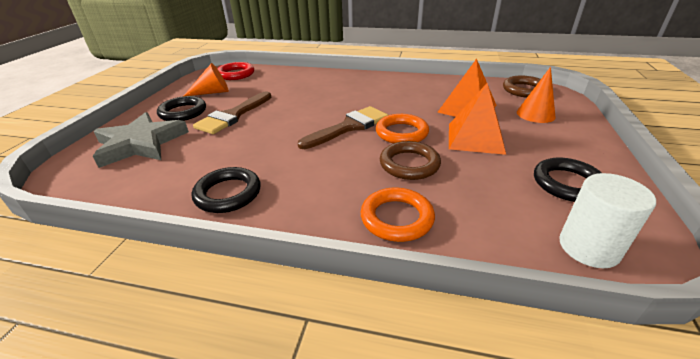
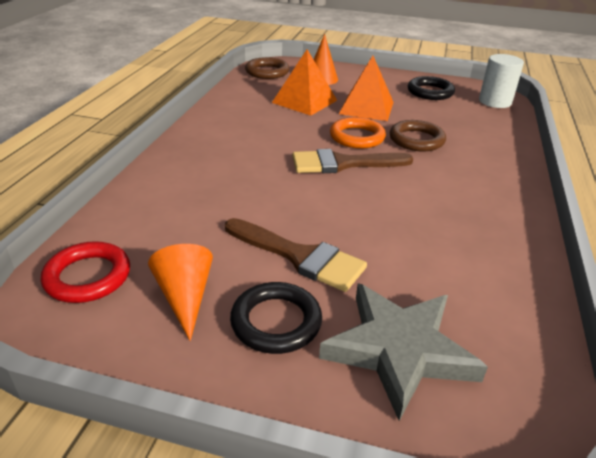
camera: 90 degrees left, 0 degrees up
black ring [192,167,261,213] -> none
brown brush [298,106,388,149] -> brown brush turned 60 degrees counterclockwise [292,149,413,173]
orange ring [361,188,435,242] -> none

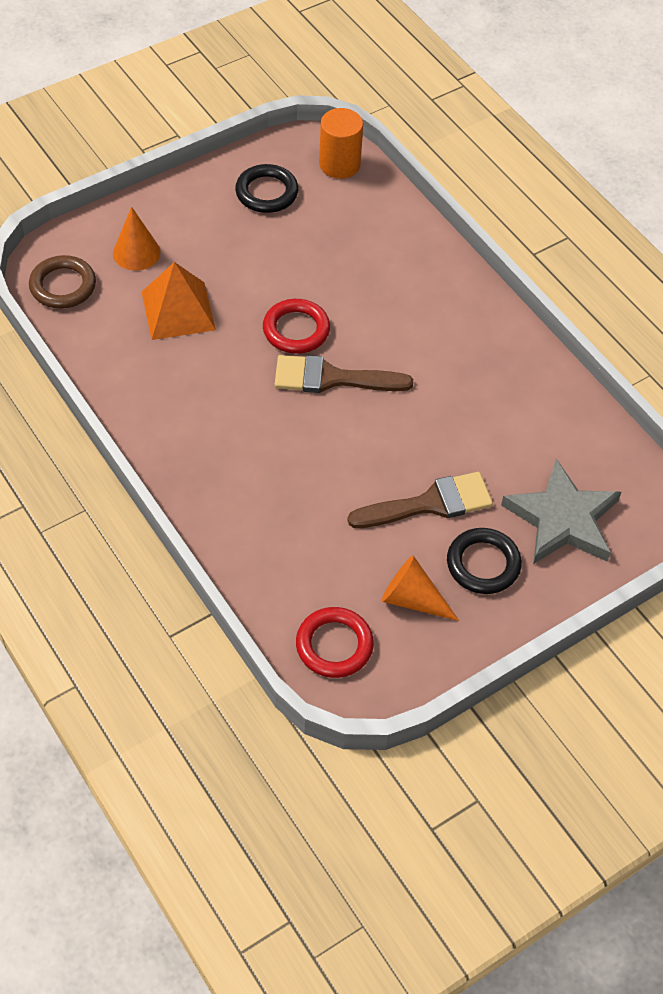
camera: 50 degrees left, 20 degrees up
brown brush [292,149,413,173] -> brown brush turned 60 degrees clockwise [275,355,413,393]
orange ring [330,117,386,149] -> red ring [263,299,330,354]
orange pyramid [339,56,394,121] -> none
brown ring [390,120,446,152] -> none
white cylinder [479,54,524,108] -> orange cylinder [319,108,363,179]

